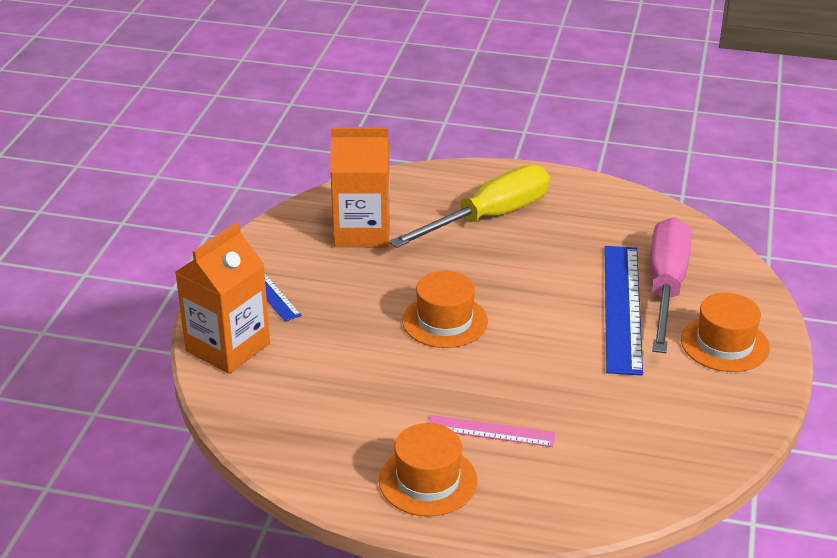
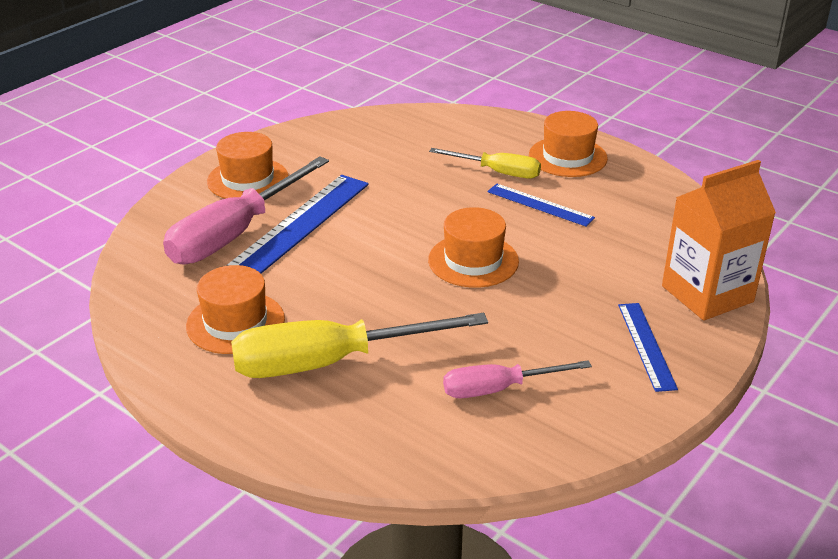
camera: 155 degrees left, 0 degrees up
orange carton [330,127,390,247] -> pink screwdriver [443,360,592,398]
pink ruler [429,415,555,447] -> yellow screwdriver [429,148,541,179]
none -> orange hat [186,265,285,354]
none -> blue ruler [487,184,595,227]

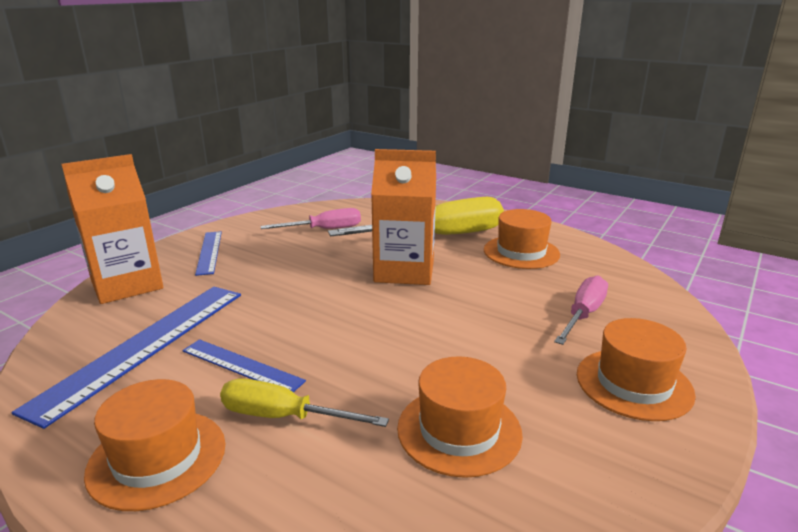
camera: 175 degrees right, 10 degrees down
pink screwdriver [163,156,329,264] -> pink screwdriver [554,275,608,345], size x0.57
blue ruler [226,175,369,274] -> blue ruler moved to [12,287,241,429]
orange hat [428,207,519,288] -> orange hat moved to [397,356,523,478]
none -> orange carton [371,149,436,285]

